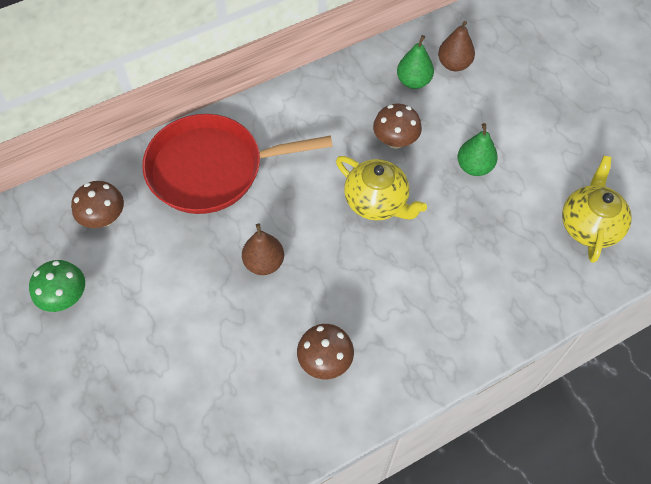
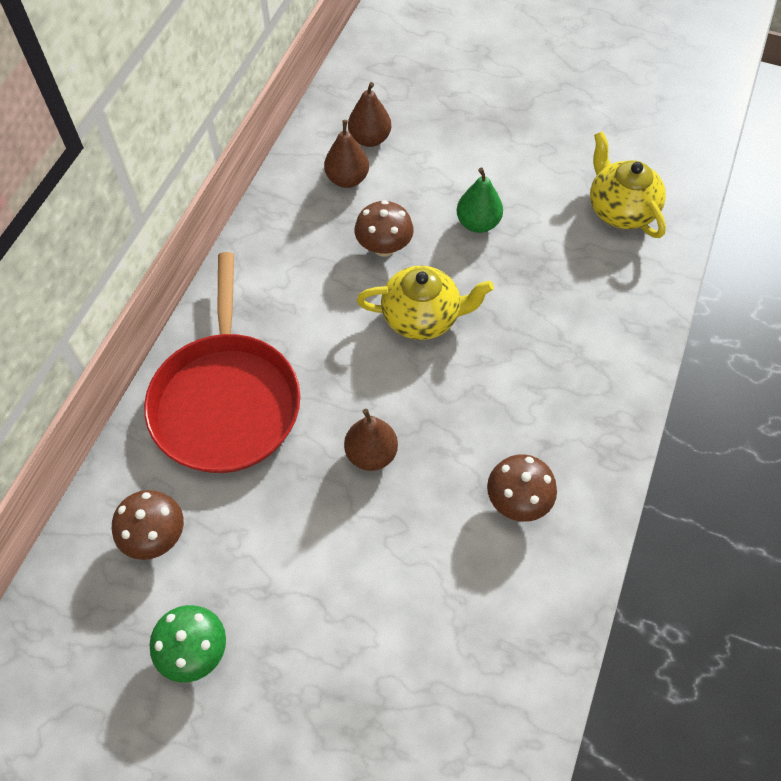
camera: 40 degrees left, 0 degrees up
red pan [142,114,333,214] -> red pan turned 45 degrees counterclockwise [144,252,300,473]
green pear [397,35,434,89] -> brown pear [324,120,369,188]

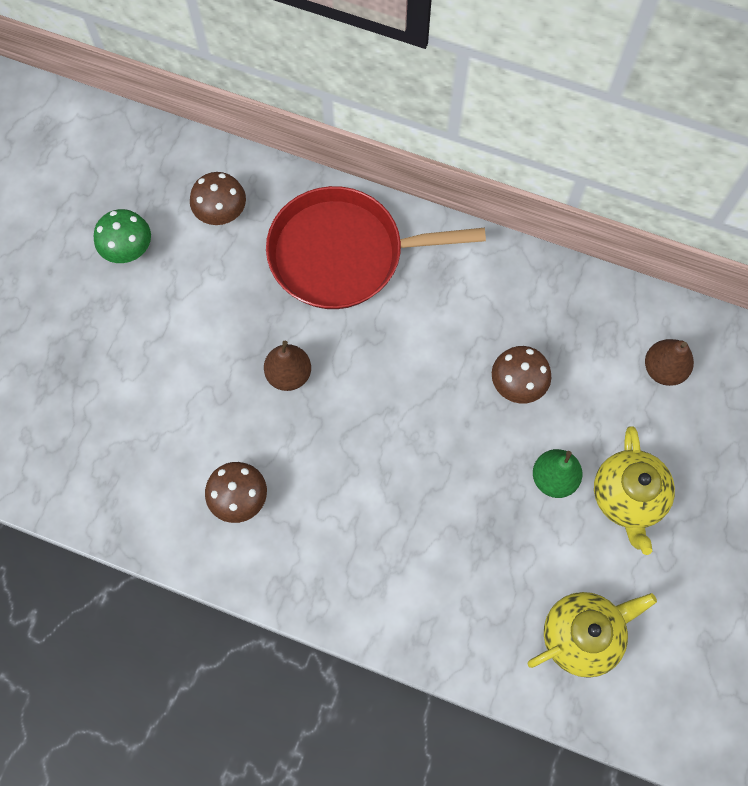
camera: 90 degrees right, 10 degrees up
brown pear [324,120,369,188] -> none
yellow teapot [357,265,494,340] -> yellow teapot moved to [594,426,675,555]

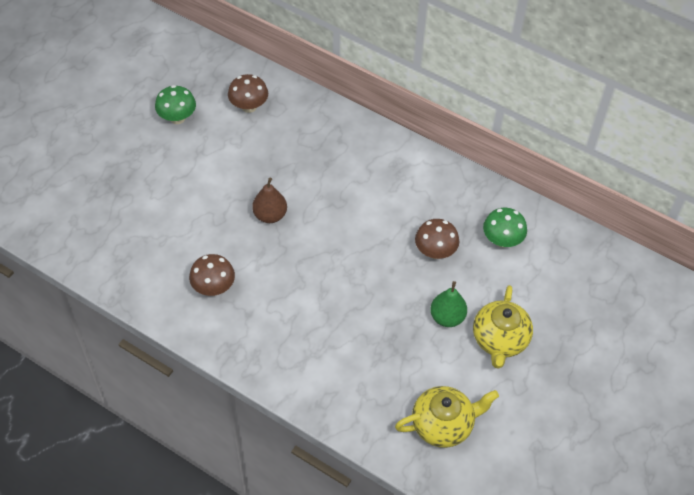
camera: 10 degrees right, 15 degrees down
red pan [266,186,486,309] -> none
brown pear [645,339,694,386] -> none
none -> green mushroom [483,208,527,248]

